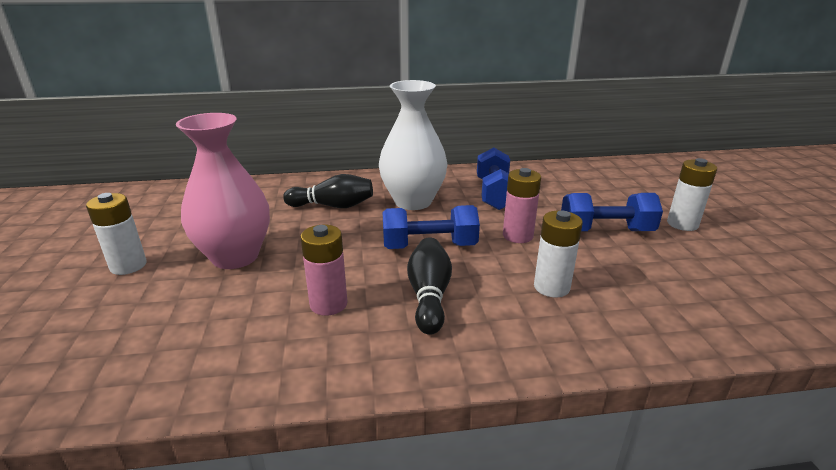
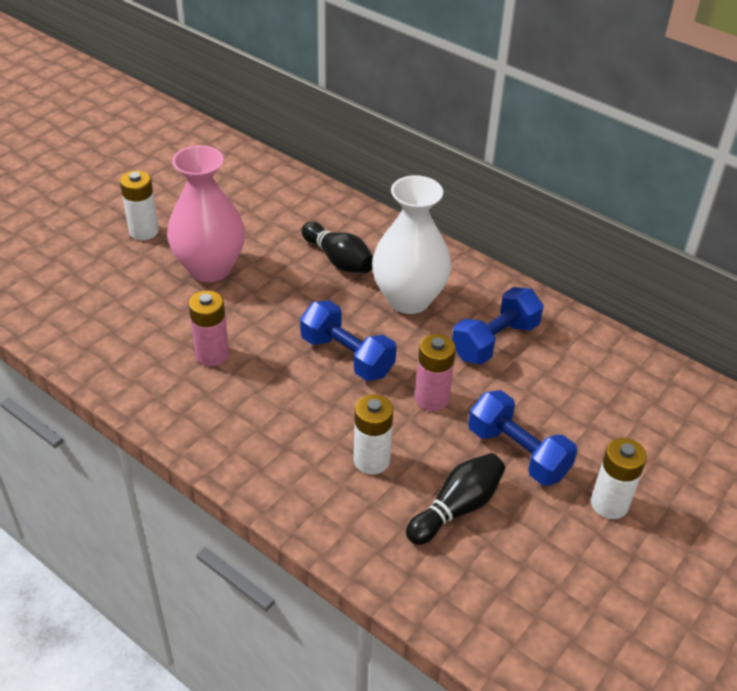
camera: 45 degrees right, 15 degrees up
black bowling pin [407,238,452,335] -> black bowling pin moved to [406,453,505,545]

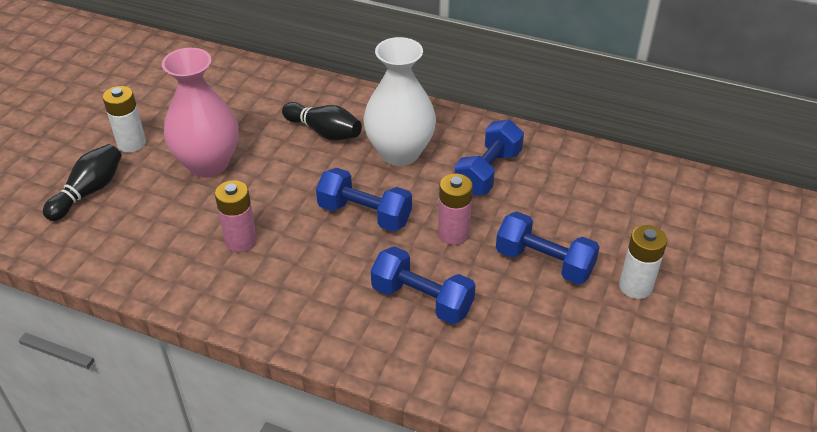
camera: 15 degrees left, 0 degrees up
white battery [354,394,393,475] -> blue dumbbell [371,246,476,324]
black bowling pin [406,453,505,545] -> black bowling pin moved to [43,144,122,221]

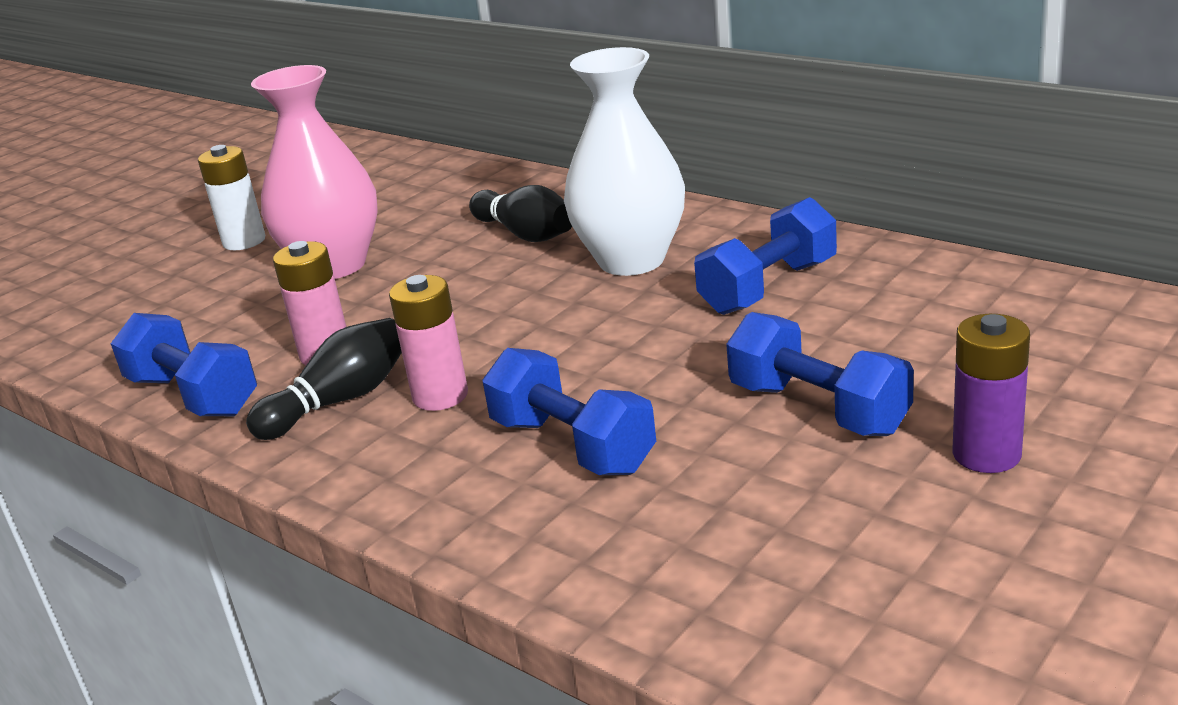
camera: 20 degrees right, 15 degrees down
black bowling pin [43,144,122,221] -> black bowling pin moved to [246,318,402,440]
blue dumbbell [316,168,412,231] -> blue dumbbell moved to [110,313,257,416]
pink battery [438,174,473,245] -> pink battery moved to [389,275,468,411]
white battery [619,225,667,299] -> purple battery [952,314,1030,473]

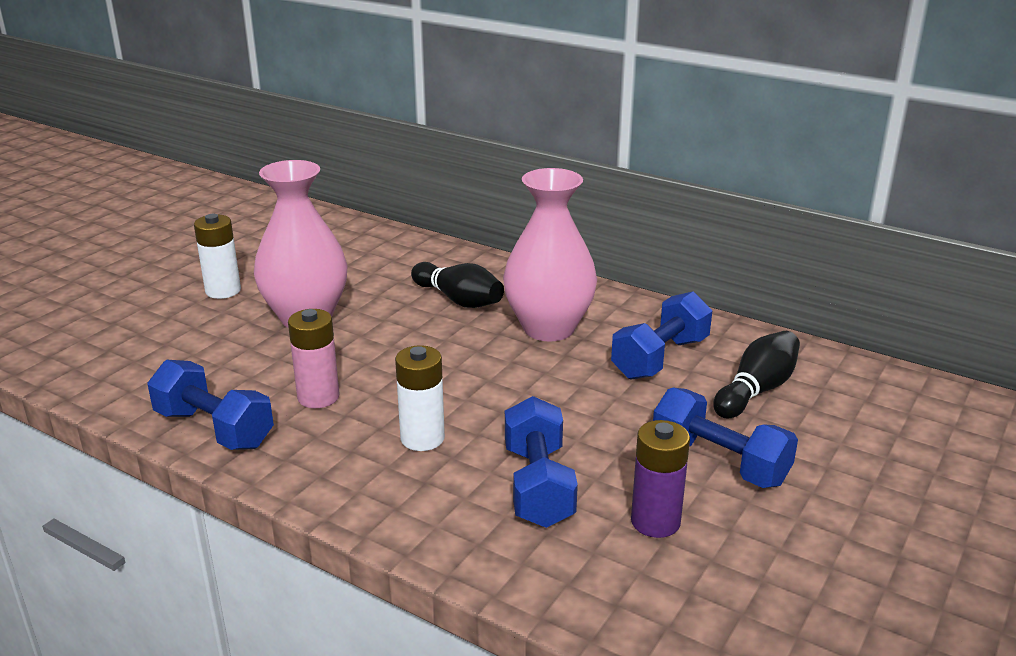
camera: 10 degrees left, 0 degrees up
black bowling pin [246,318,402,440] -> black bowling pin moved to [713,331,800,418]
pink battery [389,275,468,411] -> white battery [395,345,445,451]
blue dumbbell [482,348,656,475] -> blue dumbbell turned 45 degrees clockwise [505,396,578,528]
white vase [564,47,685,276] -> pink vase [503,168,597,341]
purple battery [952,314,1030,473] -> purple battery moved to [631,420,690,538]

